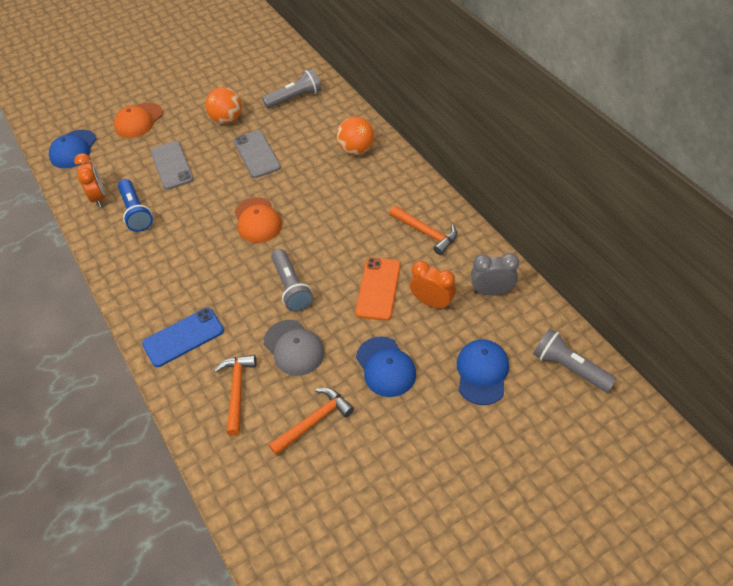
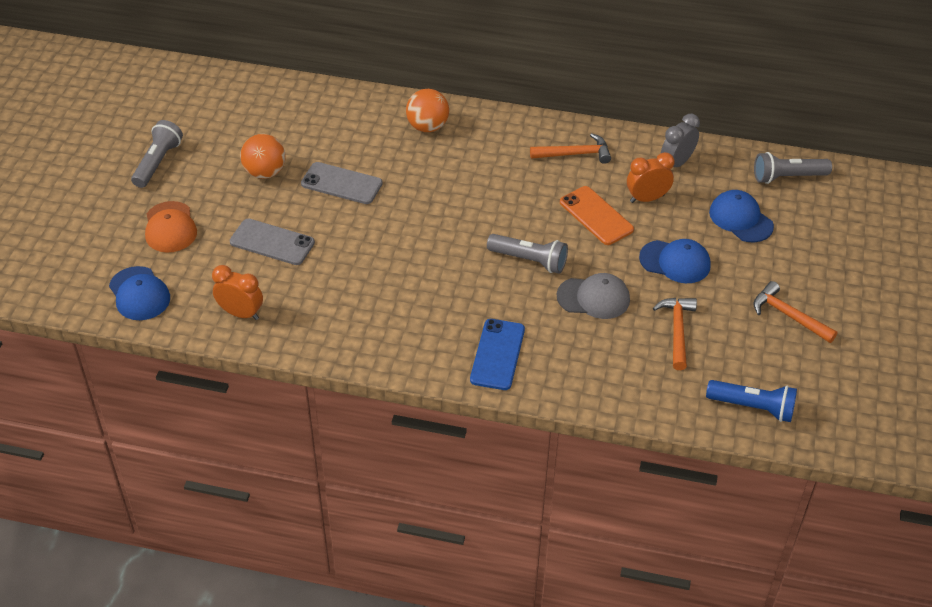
camera: 50 degrees left, 5 degrees down
blue flashlight [118,179,153,232] -> blue flashlight moved to [706,380,797,422]
orange hammer [214,355,256,436] -> orange hammer moved to [753,281,837,343]
orange cap [234,198,282,243] -> none
grey flashlight [262,69,321,108] -> grey flashlight moved to [131,120,183,188]

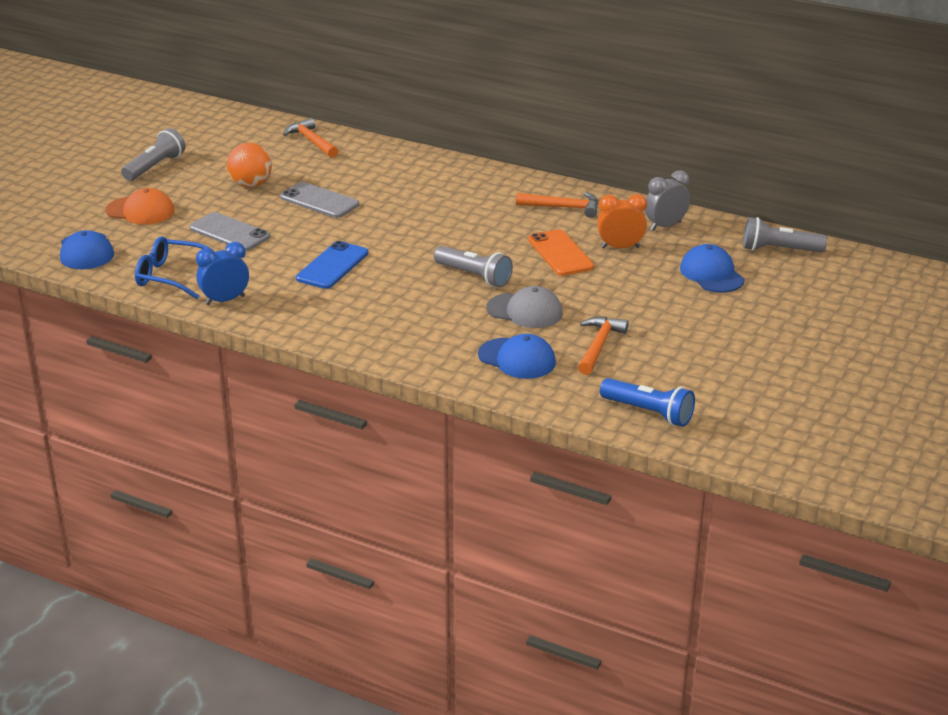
camera: 15 degrees right, 15 degrees down
orange cap [145,201,197,253] -> orange cap turned 75 degrees counterclockwise [106,188,175,225]
orange clock [212,265,263,320] -> blue glasses [135,236,215,299]
orange ball [406,89,449,132] -> none
blue phone [470,319,525,390] -> blue phone moved to [296,241,368,289]
blue cap [639,239,711,283] -> blue cap moved to [478,334,556,379]
orange hammer [753,281,837,343] -> orange hammer moved to [283,118,338,158]
none -> blue clock [196,242,249,305]

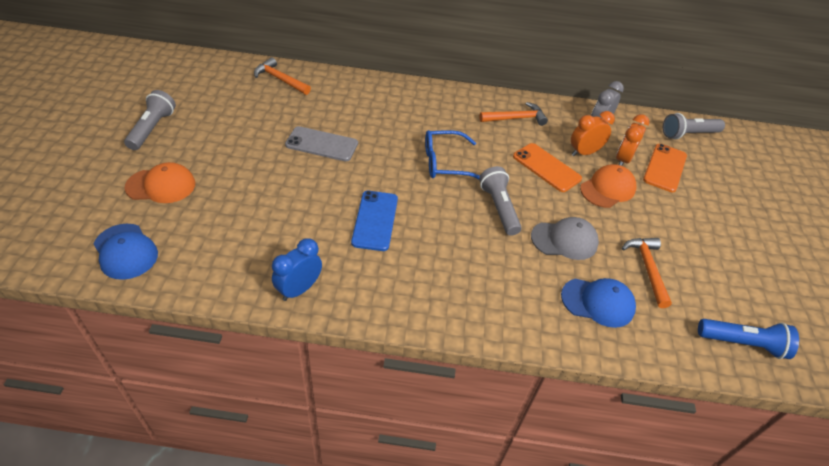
camera: 25 degrees left, 15 degrees up
blue glasses [135,236,215,299] -> blue glasses moved to [425,130,480,179]
grey phone [189,212,270,251] -> none
orange ball [227,143,272,188] -> none
grey flashlight [434,246,513,287] -> grey flashlight turned 120 degrees counterclockwise [479,166,522,236]
blue cap [680,244,744,293] -> orange phone [643,144,687,192]
none -> orange cap [580,164,636,208]
none -> orange clock [616,114,649,166]

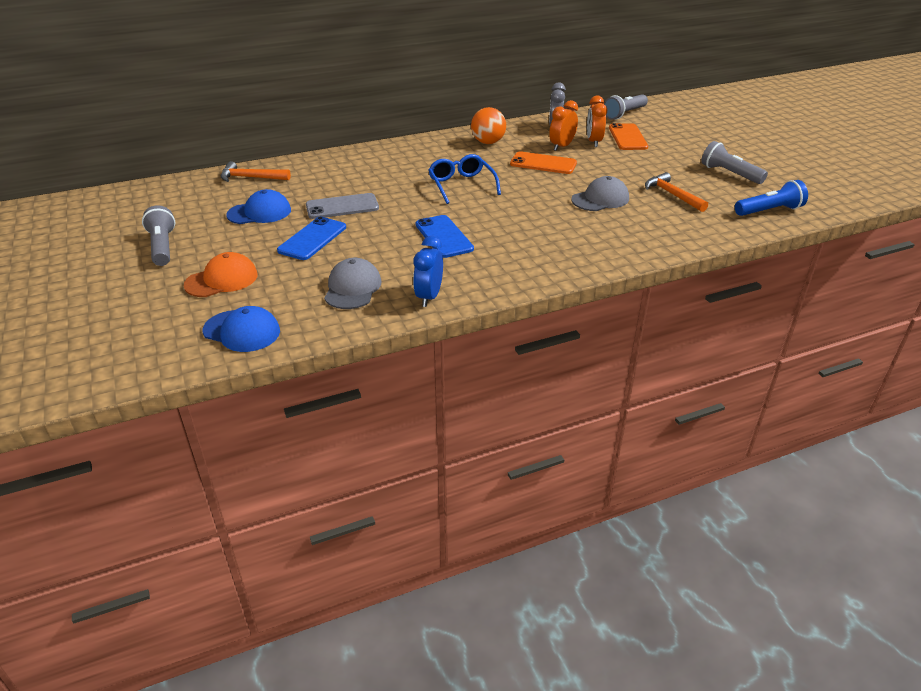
camera: 25 degrees left, 10 degrees down
blue glasses [425,130,480,179] -> blue glasses turned 105 degrees clockwise [428,154,501,204]
orange hammer [479,102,548,126] -> orange ball [471,107,506,144]
grey flashlight [479,166,522,236] -> grey flashlight moved to [701,141,768,184]
blue cap [561,278,636,328] -> blue cap moved to [226,189,291,224]
orange cap [580,164,636,208] -> none
none -> blue phone [277,217,346,260]
none -> grey cap [324,258,382,309]

